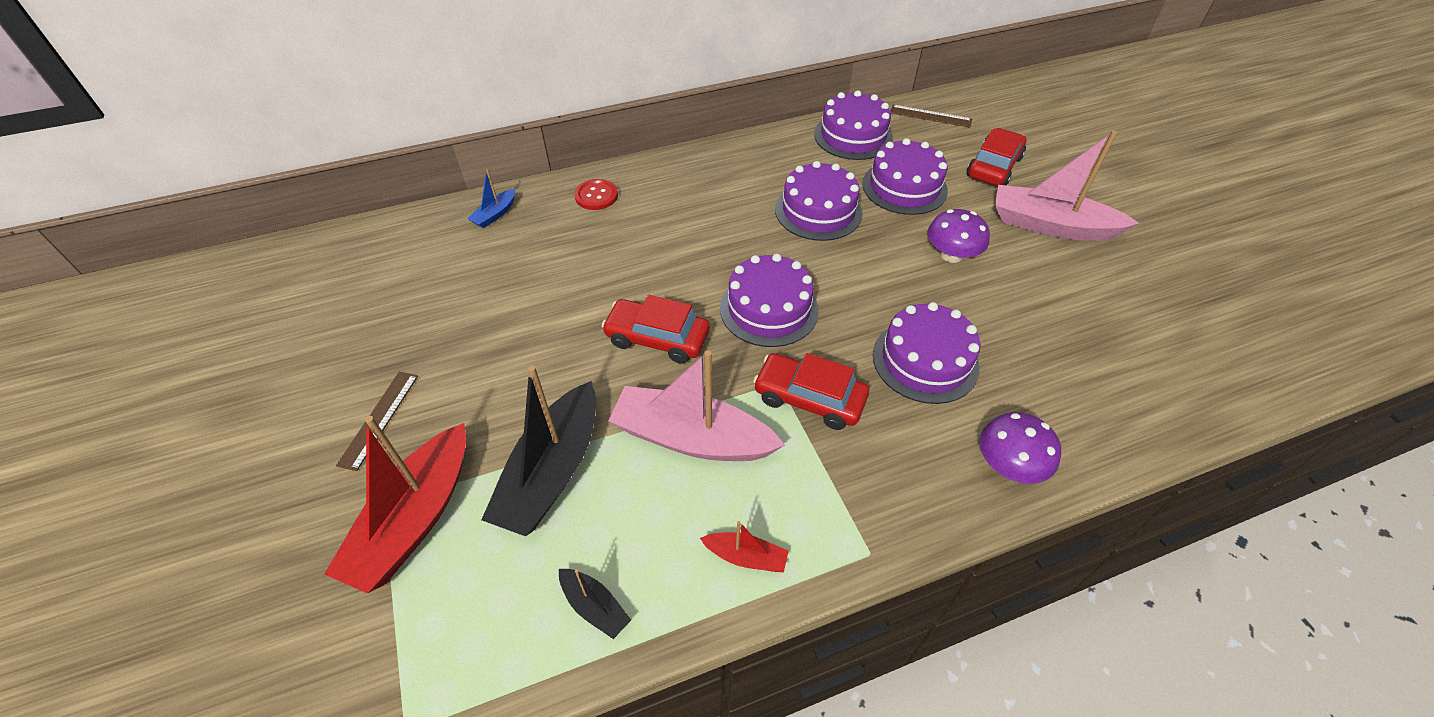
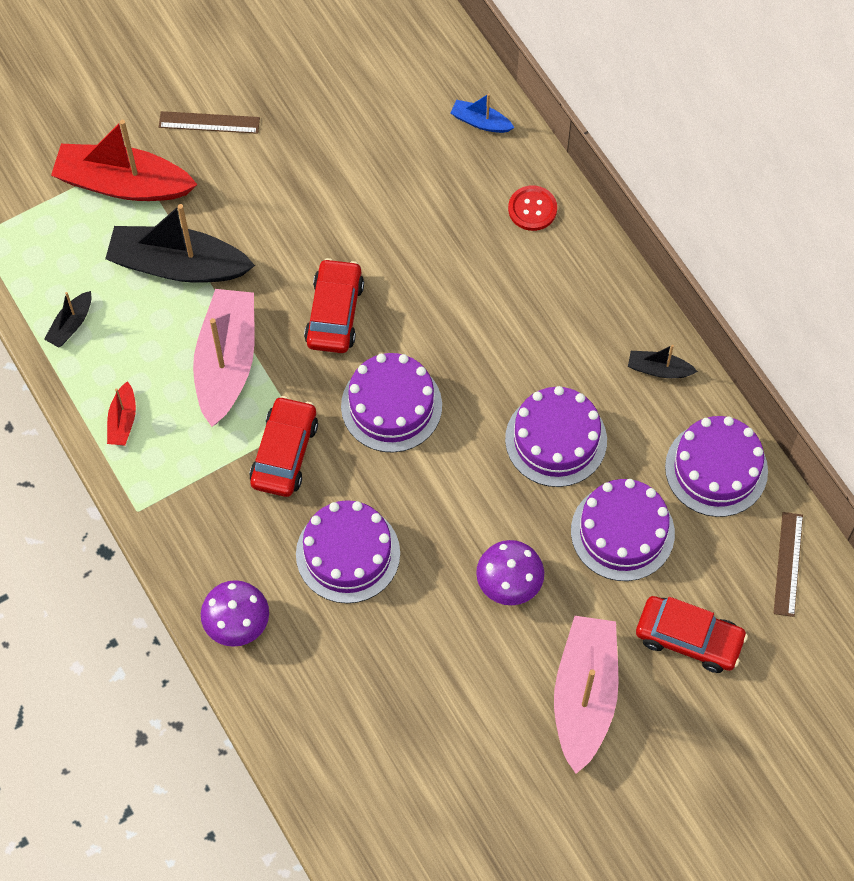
camera: 80 degrees right, 15 degrees up
none -> black boat [628,345,698,378]

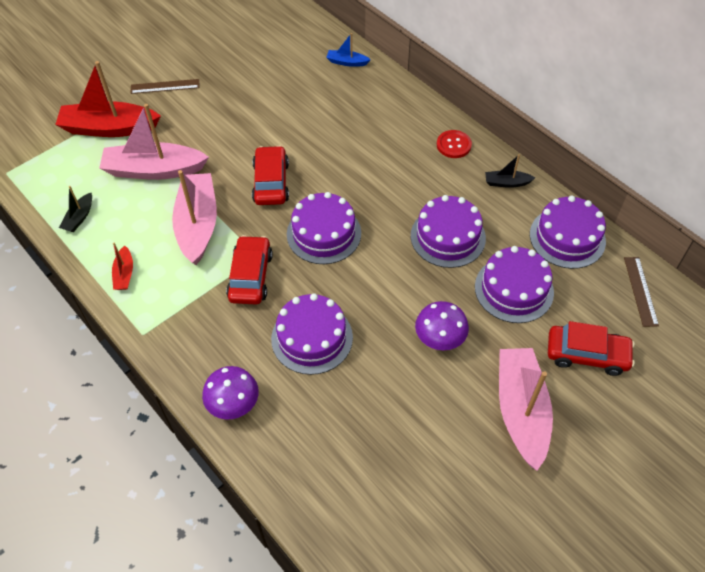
camera: 10 degrees left, 10 degrees down
black boat [105,204,255,283] -> pink boat [99,104,209,180]
red button [508,185,557,231] -> red button moved to [437,130,472,158]

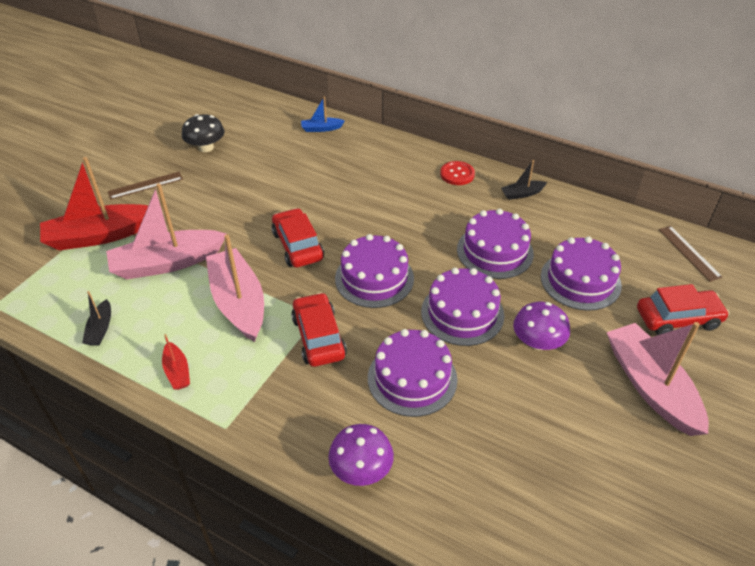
camera: 20 degrees left, 10 degrees down
purple cake [530,196,606,269] -> purple cake moved to [421,268,504,346]
none -> black mushroom [182,114,225,152]

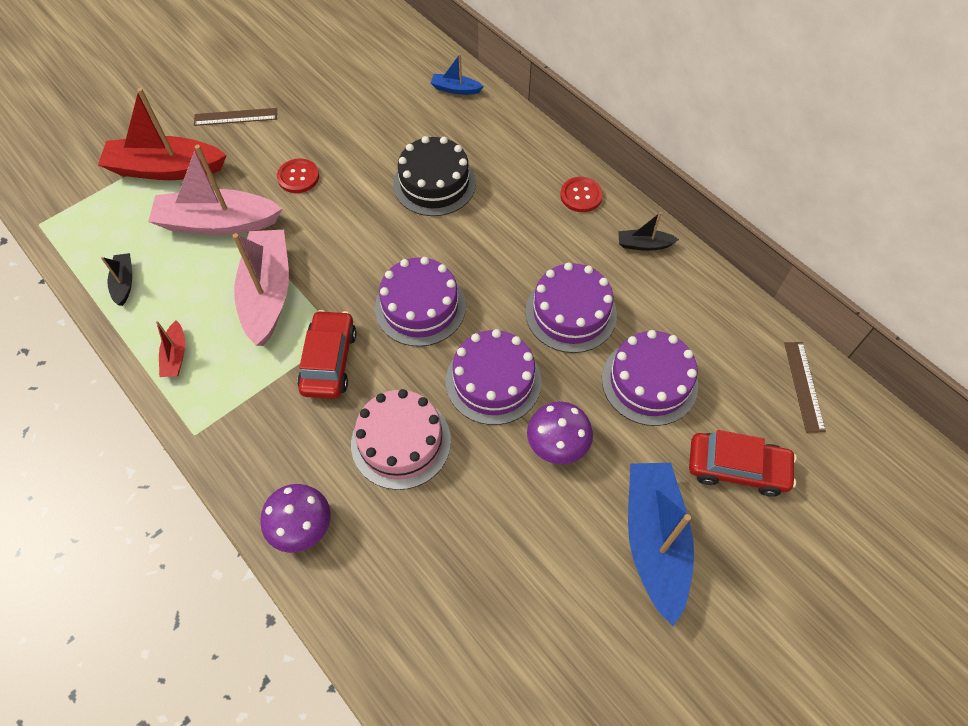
camera: 20 degrees right, 15 degrees up
black boat [82,291,111,345] -> black boat turned 150 degrees clockwise [101,253,132,306]
black mushroom [182,114,225,152] -> none
red car [271,208,324,268] -> none
purple cake [368,329,457,417] -> pink cake [351,389,451,490]
pink boat [607,322,709,436] -> blue boat [628,463,694,626]
none -> red button [277,158,319,193]
none -> black cake [393,136,476,216]

